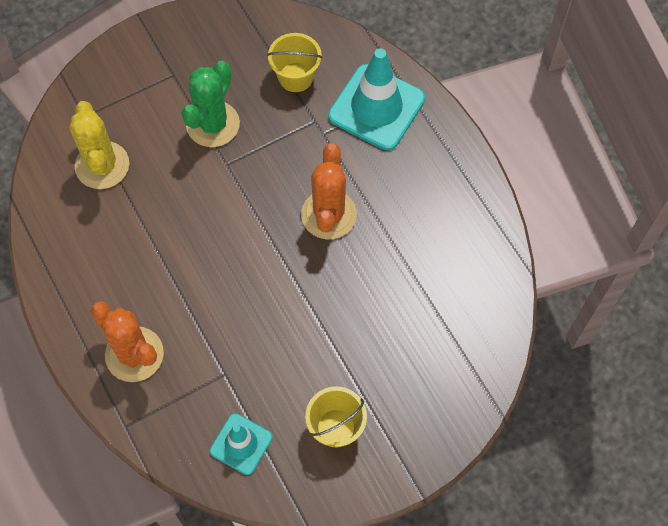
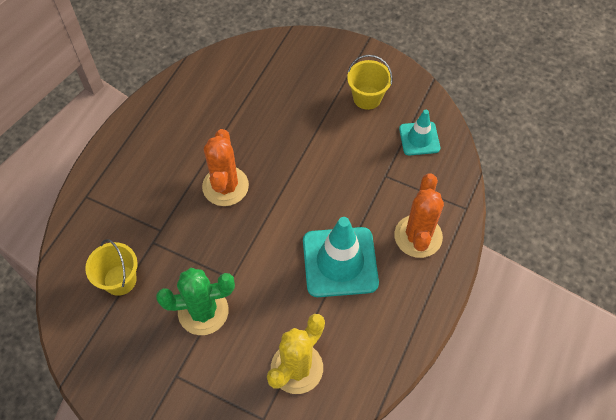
camera: 125 degrees left, 5 degrees down
orange cactus [301,143,357,239] -> orange cactus turned 60 degrees counterclockwise [202,129,249,206]
turquoise traffic cone [328,48,425,150] -> turquoise traffic cone moved to [303,217,379,297]

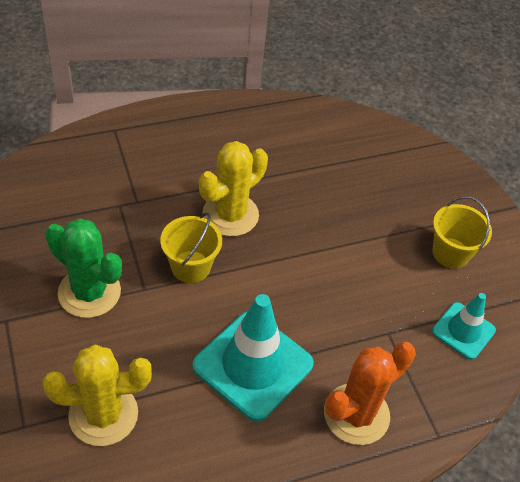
camera: 40 degrees right, 10 degrees down
yellow bucket [85,239,138,296] -> yellow bucket moved to [160,212,222,283]
orange cactus [202,129,249,206] -> yellow cactus [199,141,268,236]

